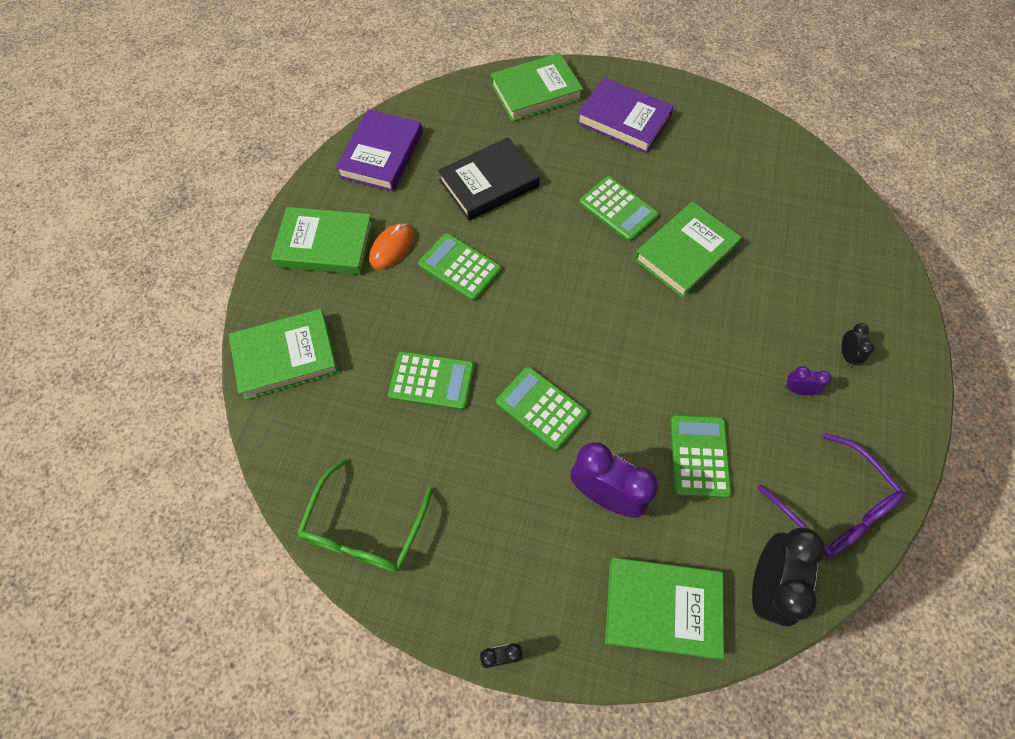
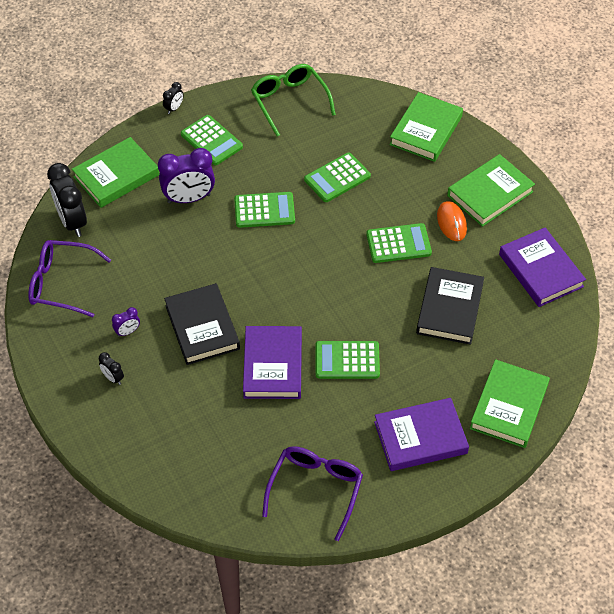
camera: 135 degrees right, 10 degrees down
green book [634,201,742,298] -> purple book [243,326,302,399]
green calculator [670,415,732,498] -> green calculator moved to [181,115,243,165]
none -> black book [164,283,240,365]
none -> purple glasses [262,446,363,541]

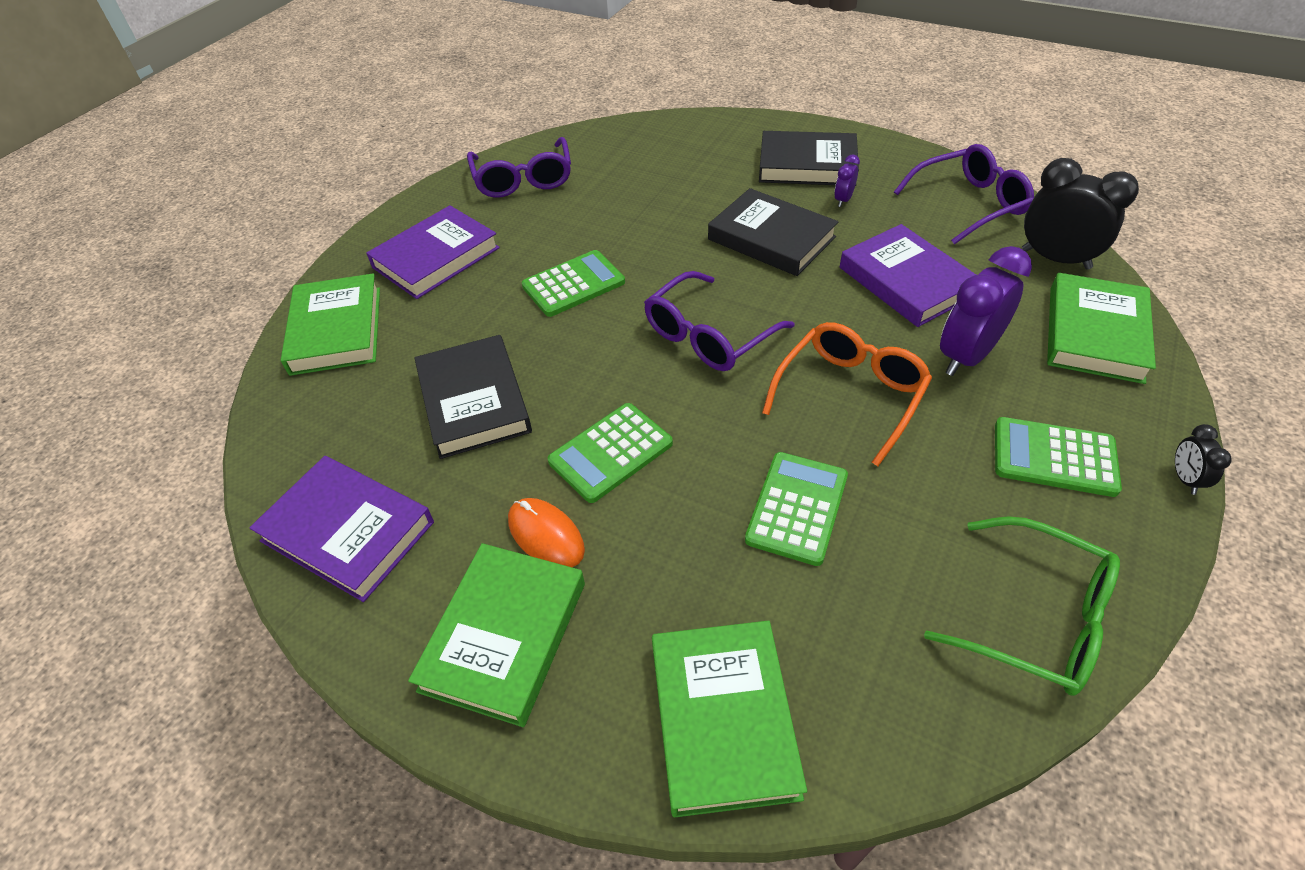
camera: 150 degrees right, 5 degrees down
black clock [99,352,124,385] -> black book [759,131,859,186]
green calculator [234,192,295,228] -> orange glasses [762,322,932,466]
purple book [243,326,302,399] -> purple book moved to [840,224,976,327]
none -> purple glasses [644,271,795,371]

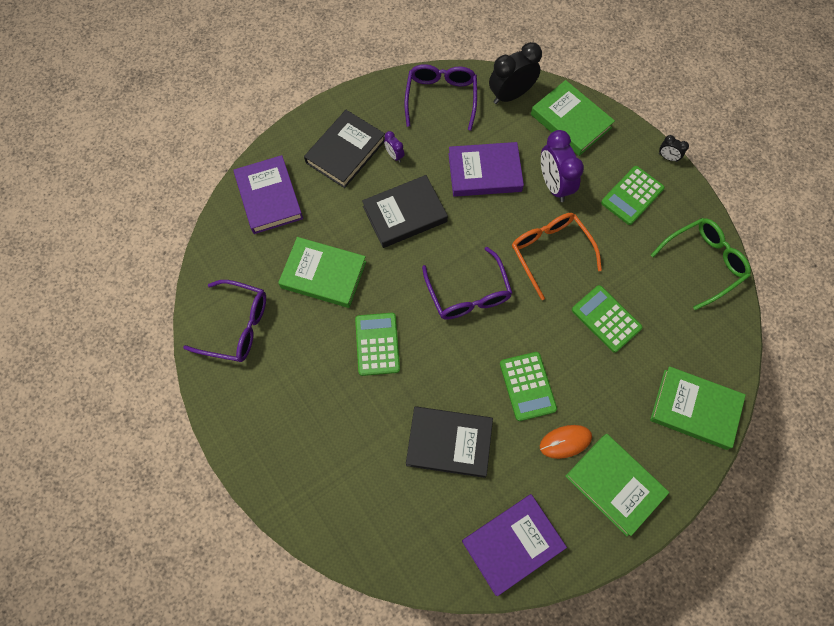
camera: 65 degrees left, 20 degrees up
green book [281,273,380,376] -> green book moved to [278,237,366,308]
purple book [366,205,500,299] -> purple book moved to [233,155,303,234]

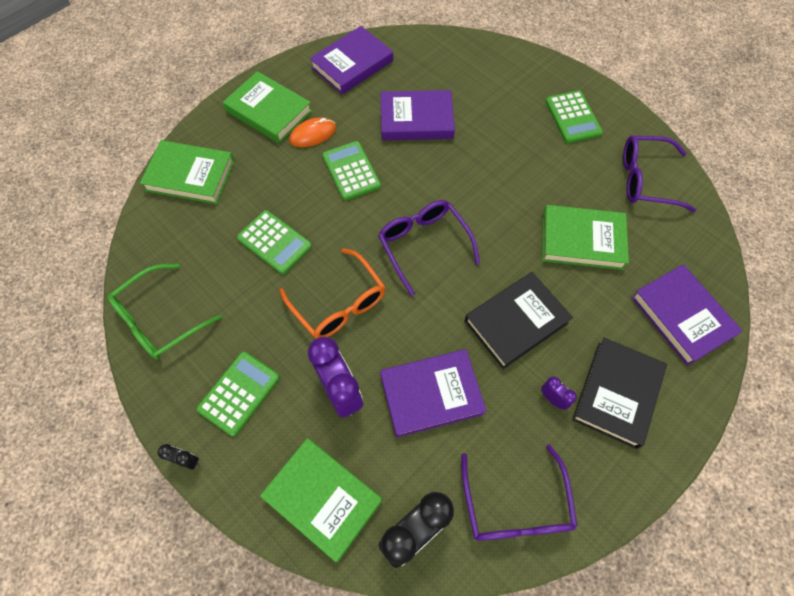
camera: 170 degrees right, 5 degrees down
green calculator [355,313,400,376] -> green calculator moved to [545,91,603,143]
black book [406,406,493,478] -> purple book [381,90,455,140]

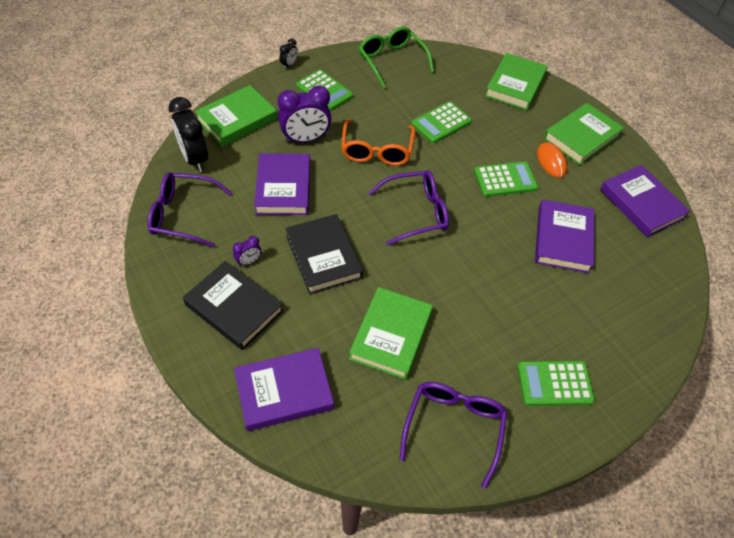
camera: 100 degrees right, 10 degrees down
orange glasses [279,248,385,338] -> orange glasses turned 60 degrees counterclockwise [341,119,415,166]

